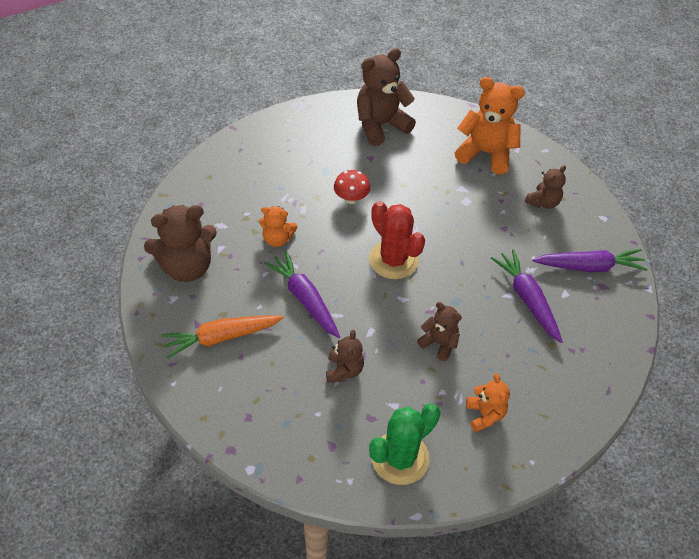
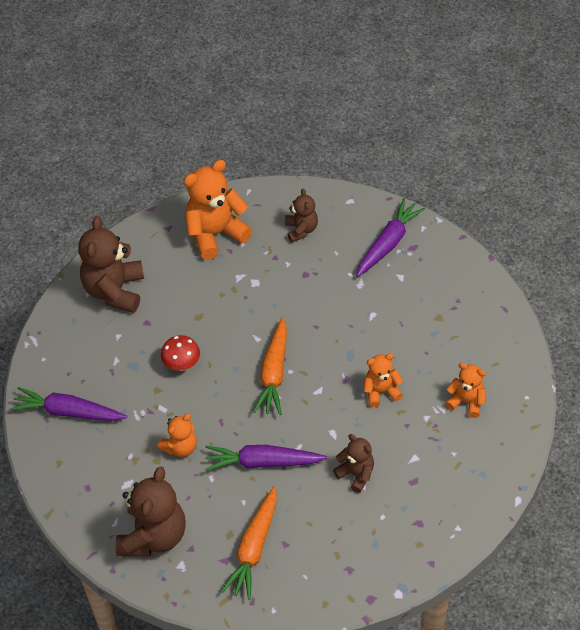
camera: 50 degrees left, 0 degrees up
red cactus [369,201,425,279] -> orange carrot [253,317,287,415]
green cactus [369,403,440,485] -> none
brown teddy bear [417,302,462,361] -> orange teddy bear [364,353,403,407]
purple carrot [491,249,563,343] -> purple carrot moved to [10,387,127,421]

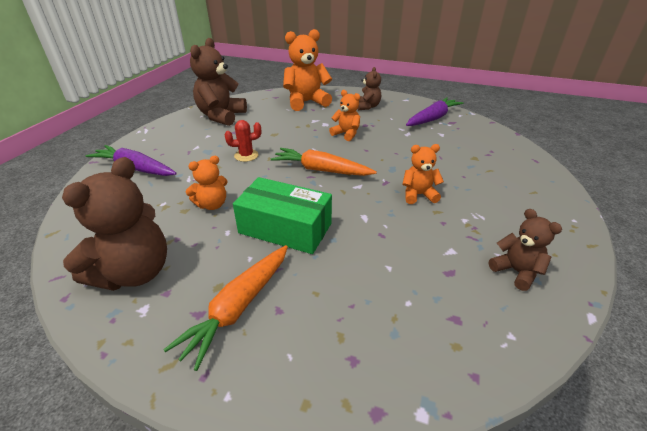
camera: 10 degrees right, 15 degrees down
red mushroom [161,335,200,371] -> red cactus [225,120,261,162]
purple carrot [205,445,327,471] -> green box [233,177,332,254]
orange carrot [253,317,287,415] -> orange carrot turned 90 degrees clockwise [271,148,377,176]
brown teddy bear [333,434,374,493] -> brown teddy bear moved to [489,209,562,291]
orange teddy bear [445,363,486,418] -> orange teddy bear moved to [329,90,360,141]

